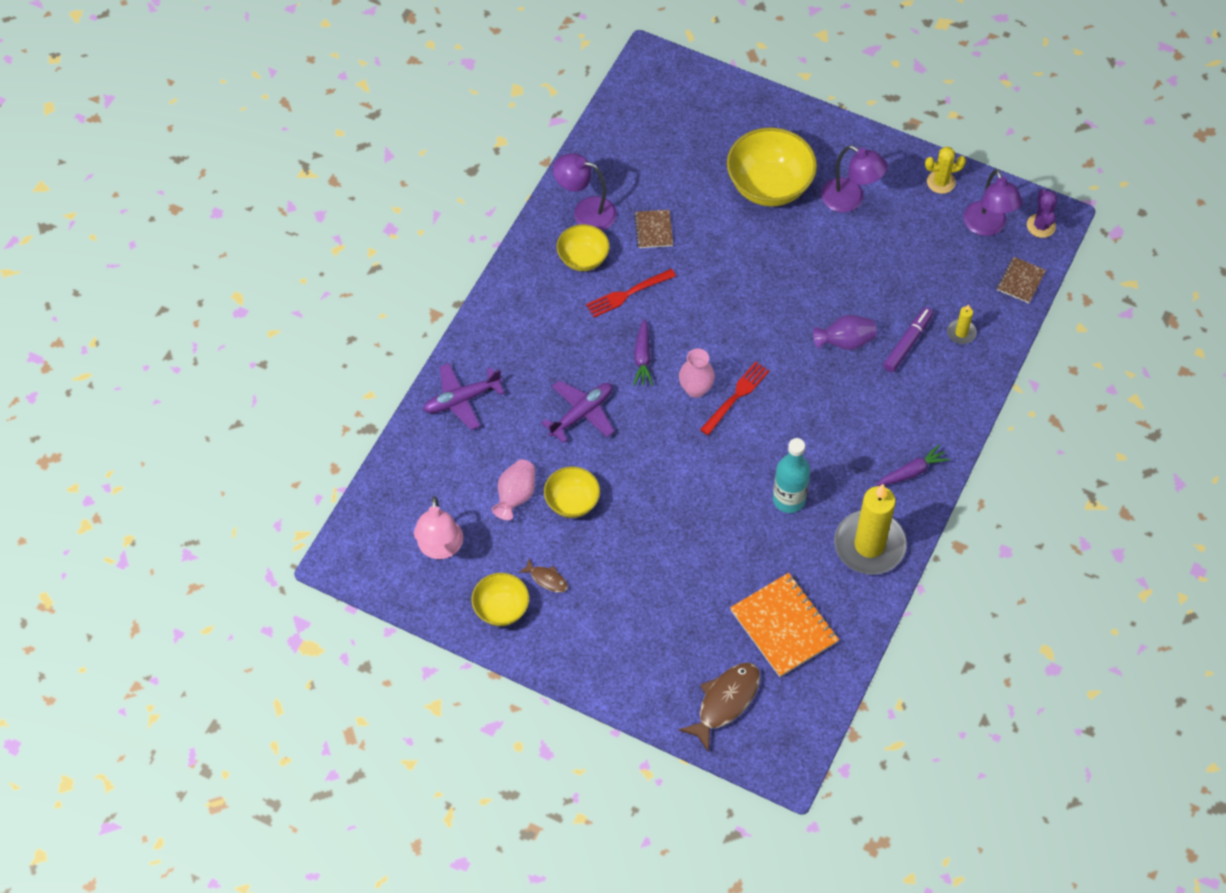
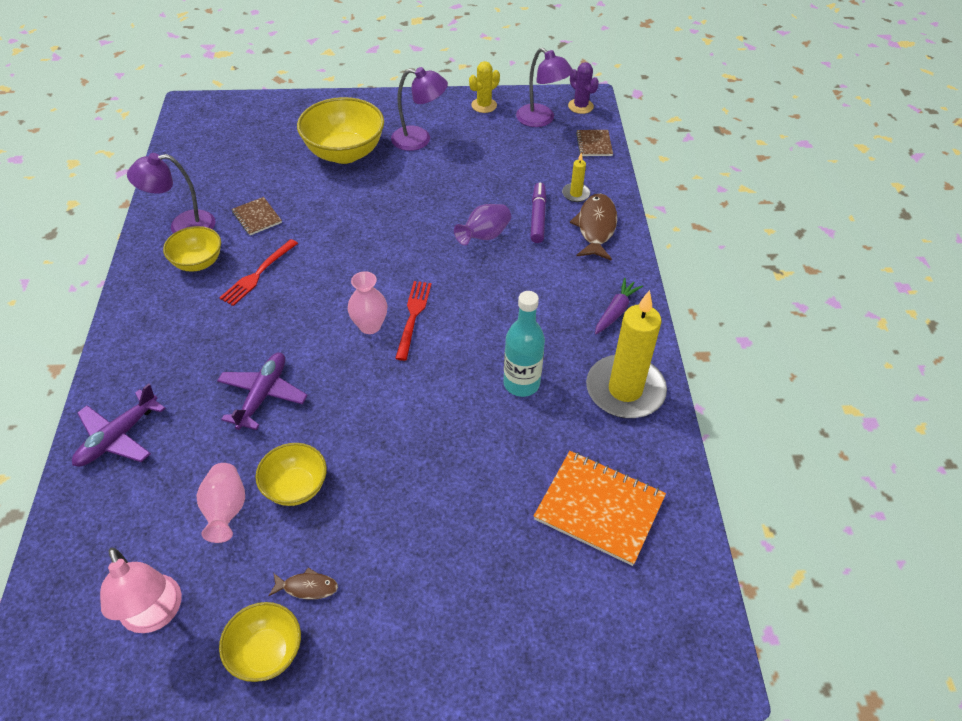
camera: 30 degrees left, 10 degrees down
purple carrot [633,319,653,386] -> none
brown fish [678,662,760,752] -> brown fish moved to [570,194,617,261]

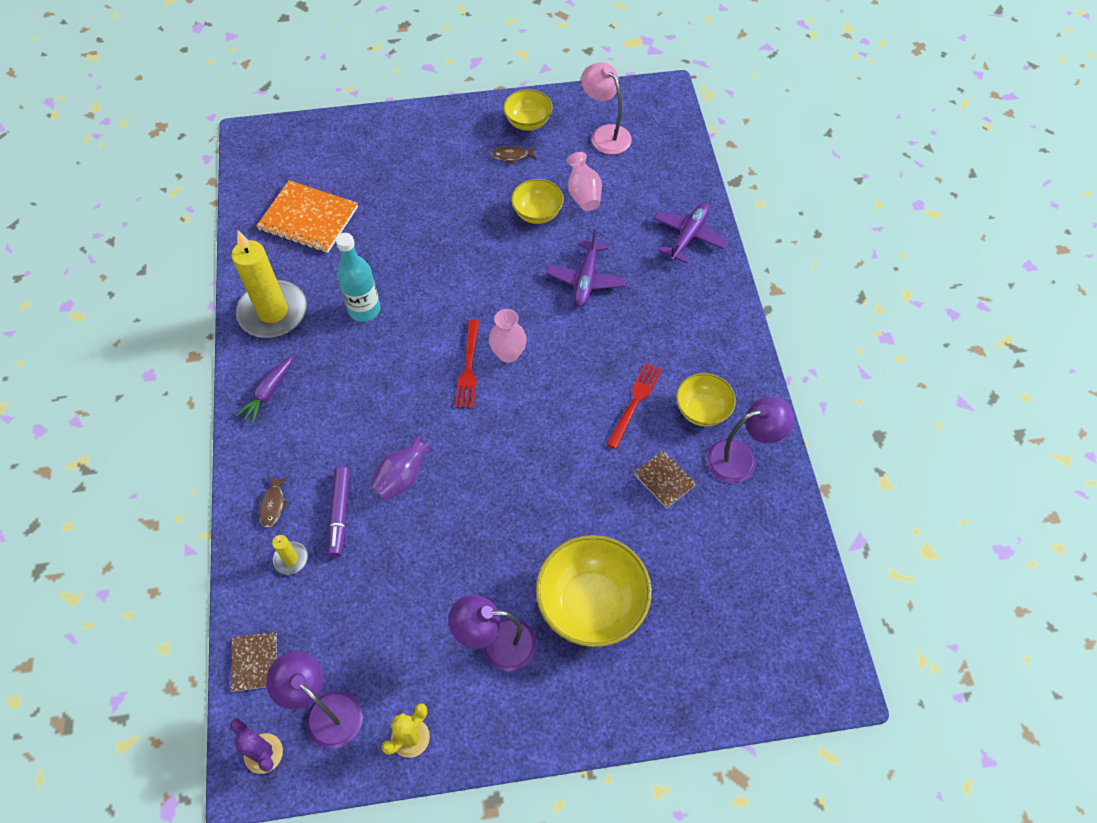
camera: 175 degrees right, 10 degrees up
brown fish [570,194,617,261] -> brown fish [259,476,289,528], size x0.52

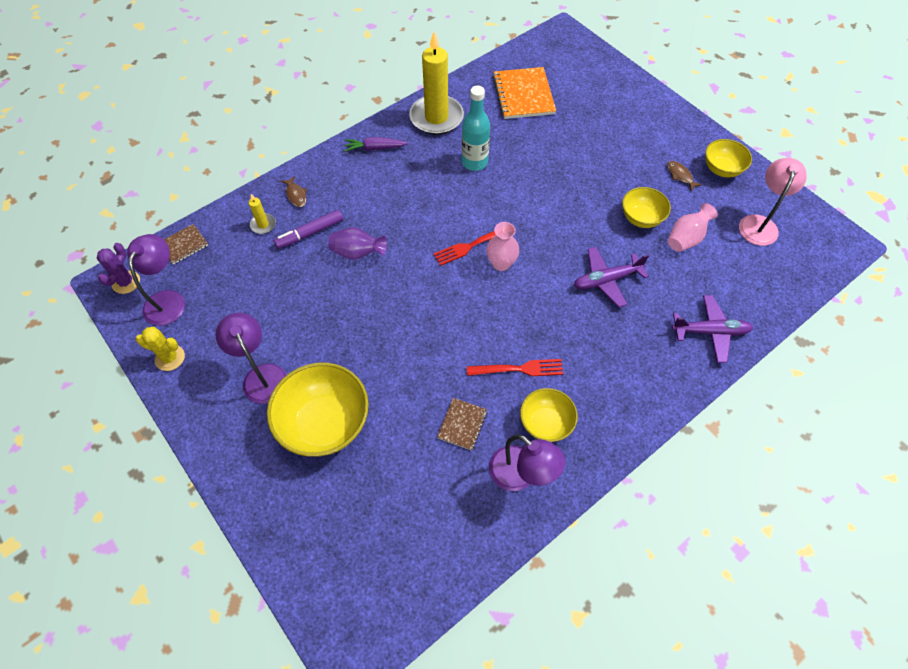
camera: 60 degrees right, 0 degrees up
brown fish [259,476,289,528] -> brown fish turned 90 degrees counterclockwise [281,176,307,207]

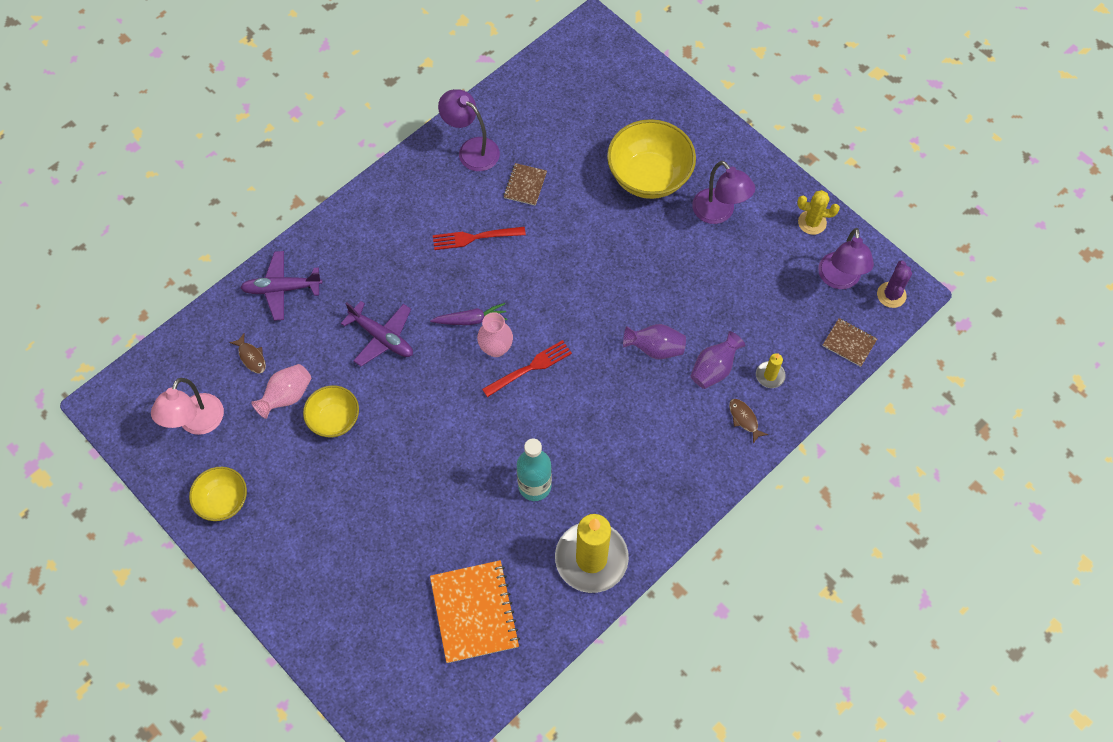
camera: 175 degrees right, 5 degrees up
brown notebook [164,224,208,265] -> brown notebook turned 75 degrees clockwise [823,318,877,367]
purple marker [274,210,343,249] -> purple vase [690,331,746,389]
purple carrot [344,137,408,152] -> purple carrot moved to [430,303,507,325]
yellow bowl [520,388,578,442] -> none
purple plane [574,247,649,308] -> purple plane turned 60 degrees clockwise [341,301,413,366]
brown fish [667,161,702,191] -> brown fish moved to [229,334,266,374]

